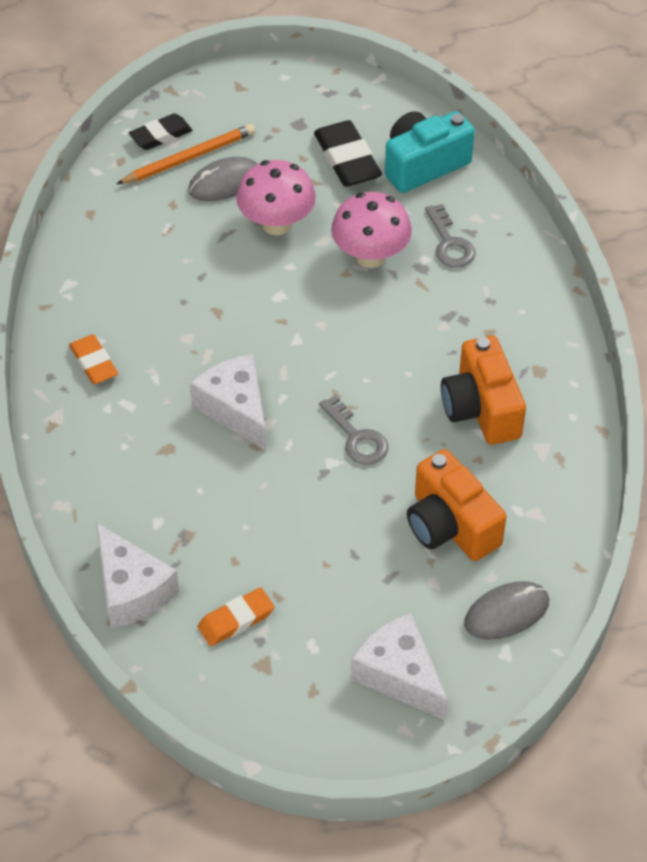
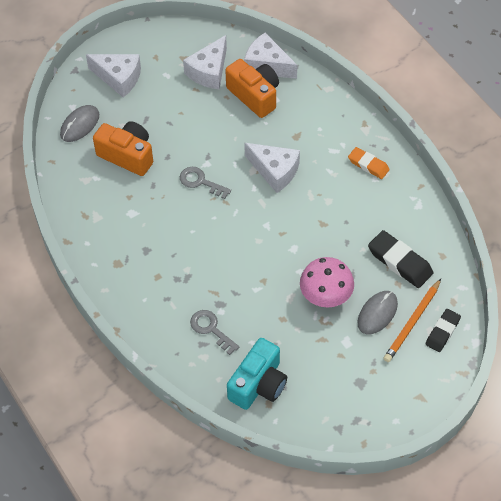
camera: 155 degrees right, 5 degrees up
orange eraser [198,587,274,646] -> white cheese [183,35,227,89]
black eraser [314,120,382,187] -> black eraser moved to [368,230,433,288]
pink mushroom [331,192,412,268] -> none
orange camera [441,336,526,445] -> orange camera moved to [225,59,279,118]

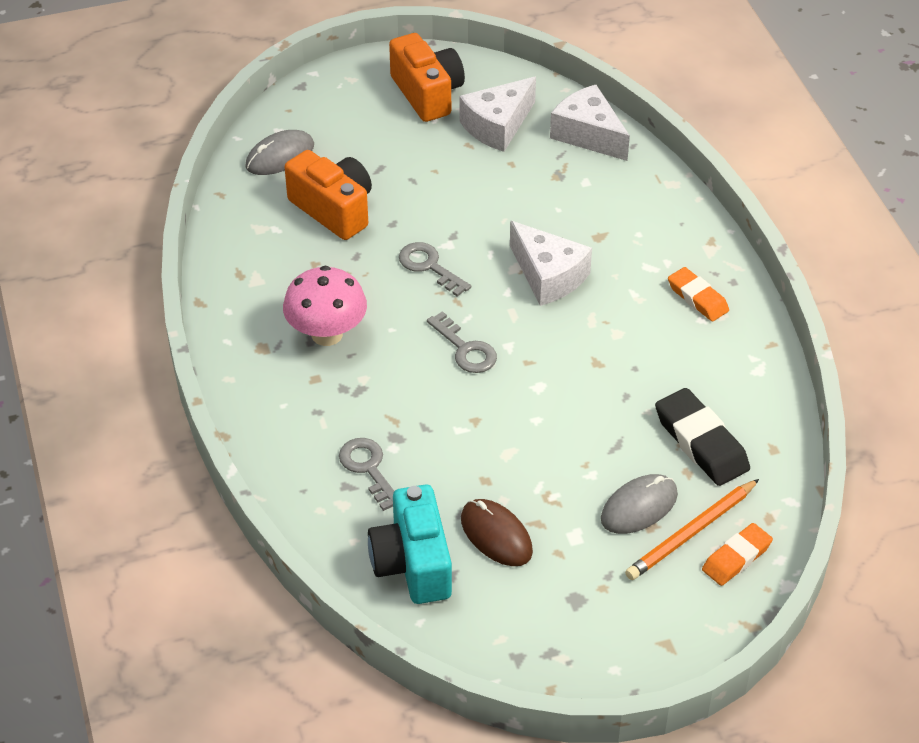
camera: 15 degrees right, 10 degrees down
white cheese [86,54,141,98] -> none
orange camera [225,59,279,118] -> orange camera moved to [389,33,465,122]
turquoise camera [227,338,287,410] -> turquoise camera turned 120 degrees clockwise [368,485,452,604]
pink mushroom [300,257,354,307] -> pink mushroom moved to [283,266,367,346]
black eraser [426,309,461,352] -> orange eraser [702,523,773,586]
none -> grey key [427,311,497,373]
none -> brown mouse [461,499,533,566]

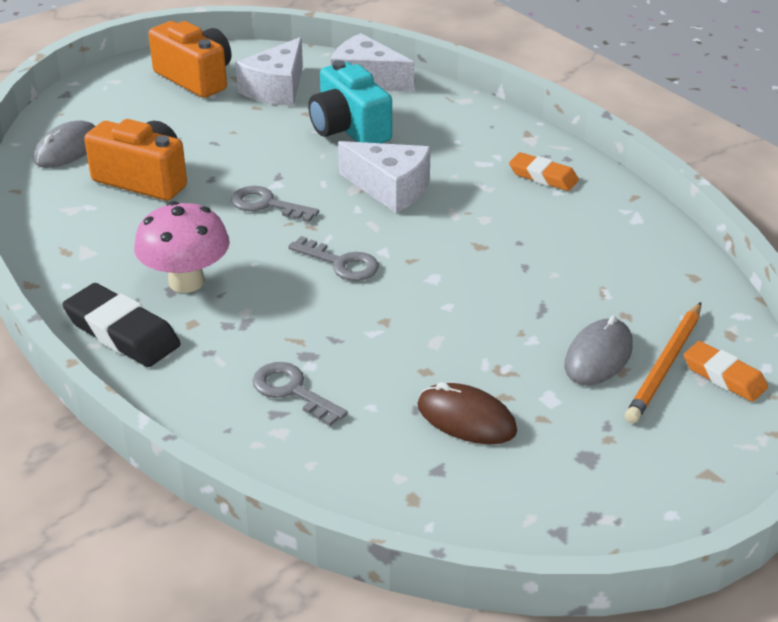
camera: 20 degrees left, 10 degrees down
turquoise camera [368,485,452,604] -> turquoise camera moved to [308,60,392,143]
black eraser [655,388,750,486] -> black eraser moved to [62,283,181,367]
orange eraser [702,523,773,586] -> orange eraser turned 75 degrees counterclockwise [683,341,768,402]

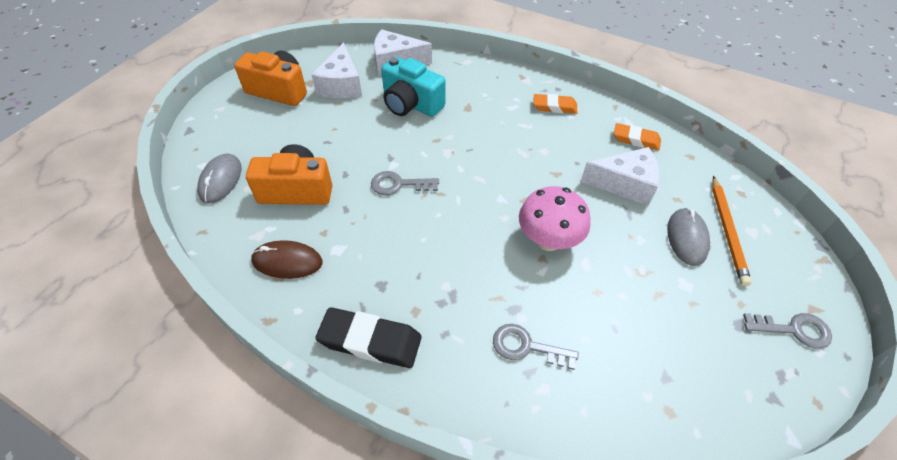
camera: 25 degrees left, 15 degrees up
pink mushroom [134,201,230,293] -> pink mushroom moved to [519,186,590,251]
grey key [288,236,379,281] -> grey key moved to [743,313,832,349]
white cheese [338,141,431,213] -> white cheese moved to [581,147,660,206]
brown mouse [418,382,517,444] -> brown mouse moved to [251,240,322,279]
orange eraser [683,341,768,402] -> orange eraser moved to [614,123,661,151]

